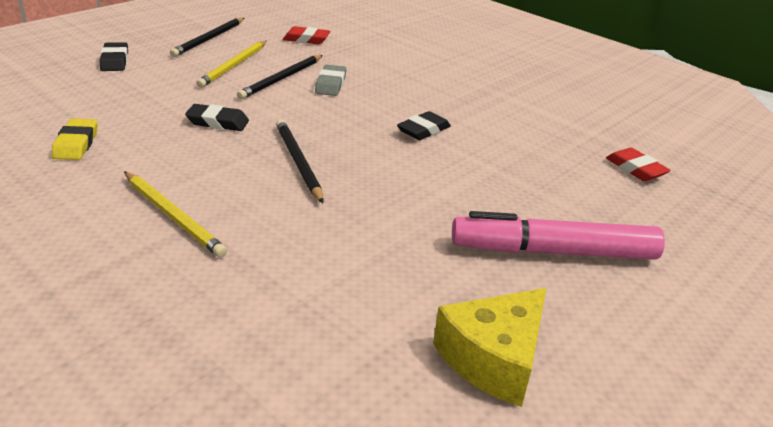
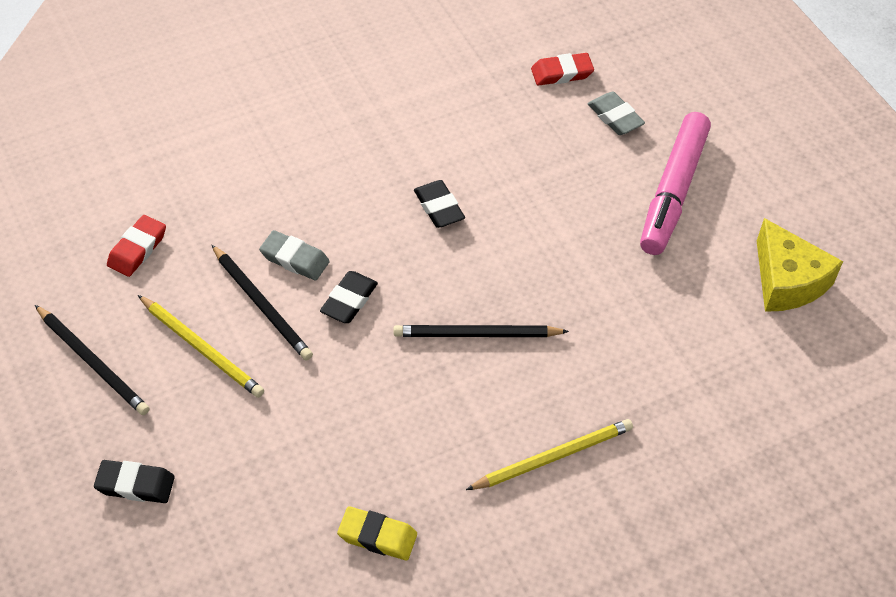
camera: 70 degrees left, 20 degrees up
black eraser [185,104,249,131] -> black eraser moved to [320,271,378,323]
none -> grey eraser [588,92,645,135]

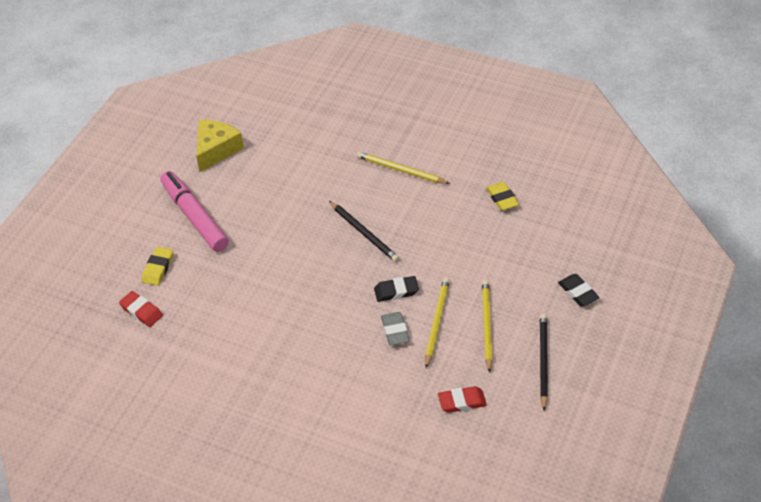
camera: 125 degrees left, 5 degrees down
black pencil [211,244,313,360] -> yellow pencil [425,278,450,368]
black eraser [414,180,465,228] -> none
grey eraser [588,92,645,135] -> yellow eraser [142,247,173,286]
pink marker [640,112,711,255] -> pink marker turned 105 degrees counterclockwise [160,171,229,252]

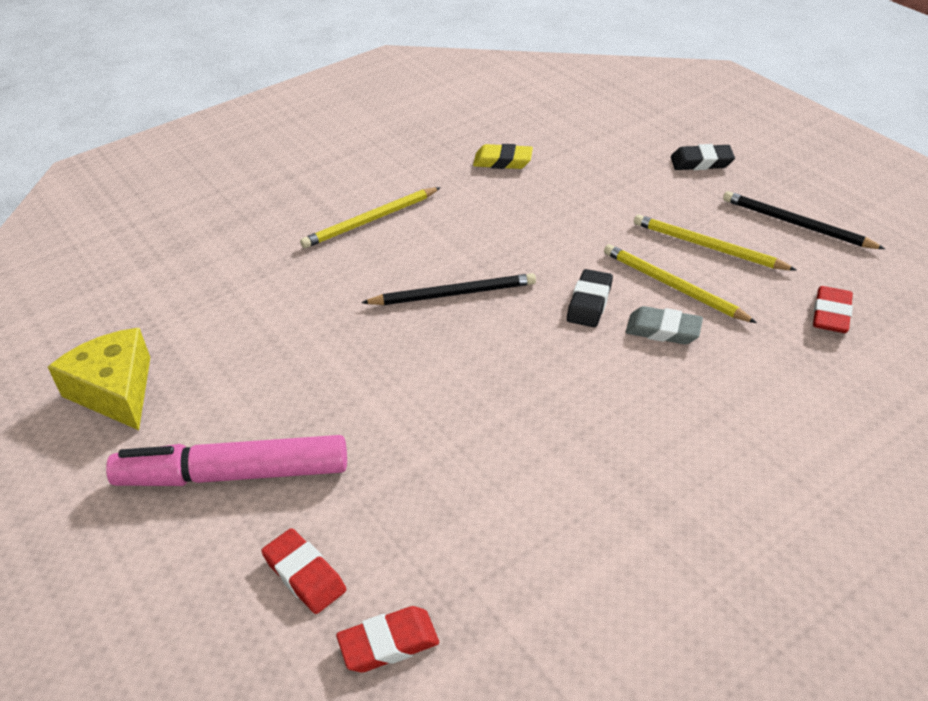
camera: 60 degrees left, 5 degrees down
yellow eraser [142,247,173,286] -> red eraser [261,528,346,614]

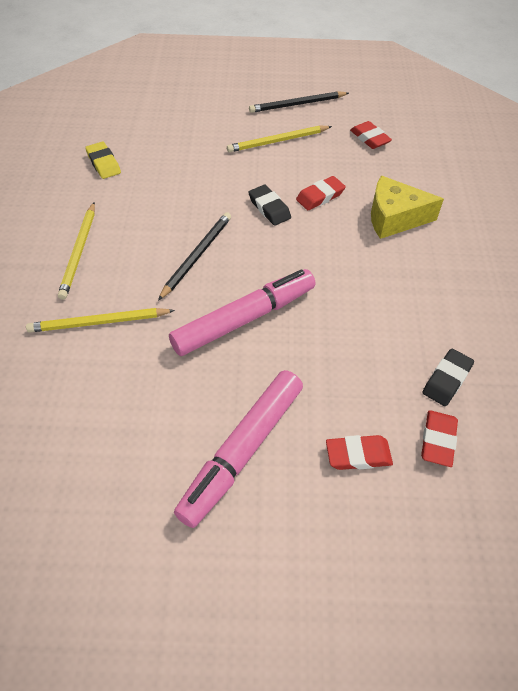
camera: 55 degrees left, 10 degrees up
yellow cheese [48,328,150,430] -> yellow cheese moved to [371,176,444,239]
yellow eraser [473,144,533,169] -> yellow eraser turned 75 degrees counterclockwise [85,142,121,179]
yellow pencil [604,244,757,323] -> yellow pencil moved to [26,308,175,333]
grey eraser [626,306,703,344] -> red eraser [296,176,346,210]
black eraser [671,144,735,170] -> black eraser moved to [422,349,474,406]
none -> pink marker [169,269,315,356]

